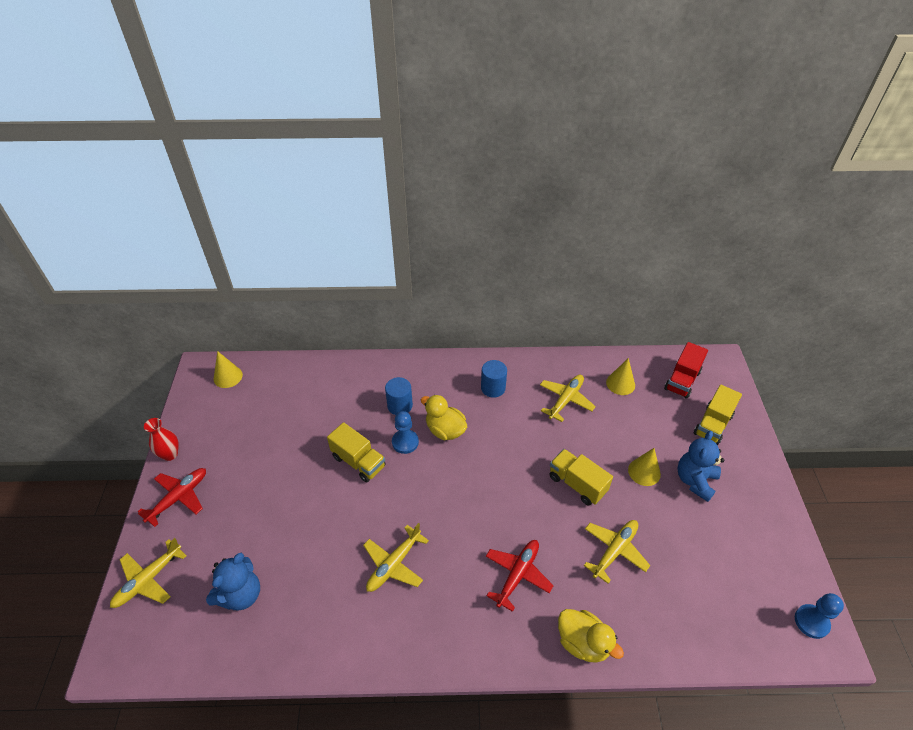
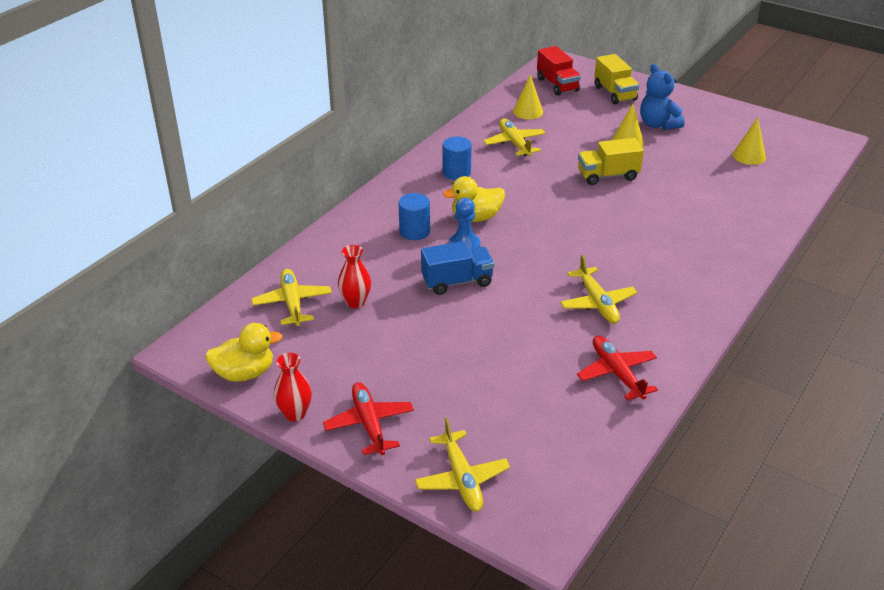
camera: 55 degrees left, 10 degrees down
blue teddy bear [206,553,260,610] -> none
yellow cone [213,351,243,388] -> yellow cone moved to [733,117,766,165]
yellow truck [327,422,386,482] -> blue truck [421,241,494,295]
red plane [486,540,554,612] -> red plane moved to [577,336,658,400]
yellow duck [558,609,624,663] -> yellow duck moved to [205,323,283,382]
yellow plane [584,520,650,584] -> yellow plane moved to [251,269,332,326]
blue pawn [795,593,844,639] -> none
none -> red vase [338,245,371,308]

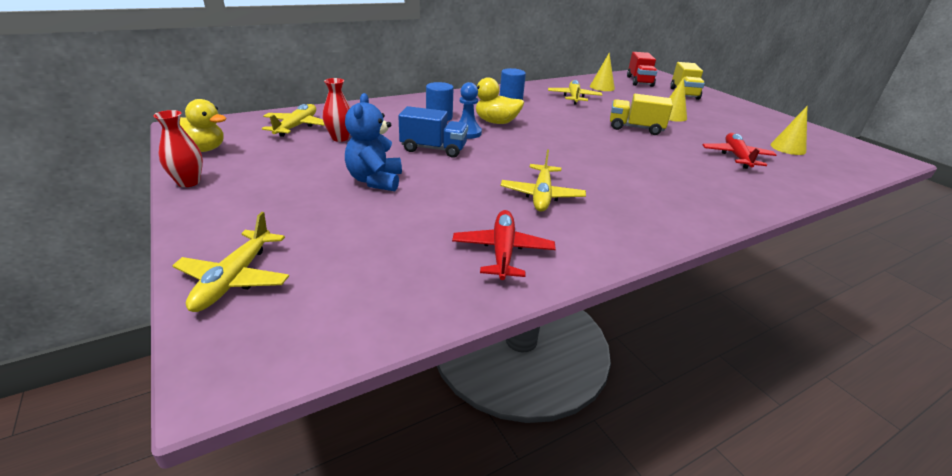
camera: 25 degrees right, 5 degrees down
red plane [323,382,414,455] -> red plane moved to [703,133,777,169]
blue teddy bear [640,64,685,130] -> blue teddy bear moved to [345,93,402,191]

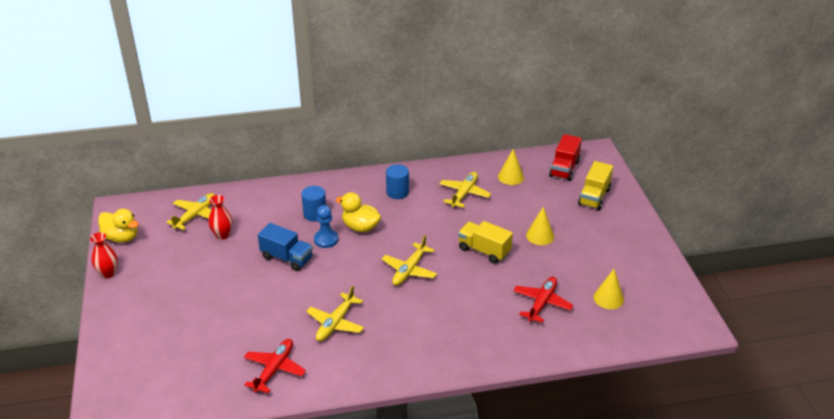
camera: 20 degrees right, 5 degrees up
yellow plane [172,212,289,312] -> yellow plane moved to [382,235,437,286]
blue teddy bear [345,93,402,191] -> none

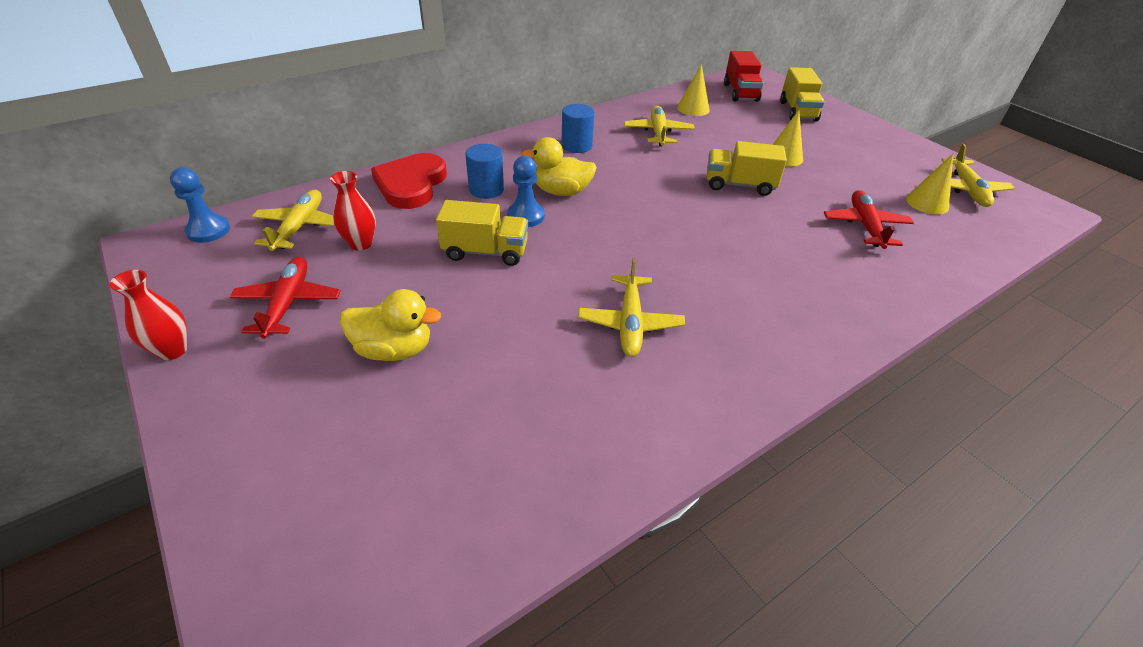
camera: 25 degrees left, 5 degrees up
yellow duck [98,209,139,243] -> yellow duck moved to [340,289,441,361]
red plane [244,339,306,393] -> red plane moved to [230,257,341,339]
blue truck [258,223,313,271] -> yellow truck [436,200,528,266]
yellow plane [382,235,437,286] -> yellow plane moved to [941,144,1015,207]
none -> blue pawn [170,167,230,243]
none -> red heart [371,153,447,209]

